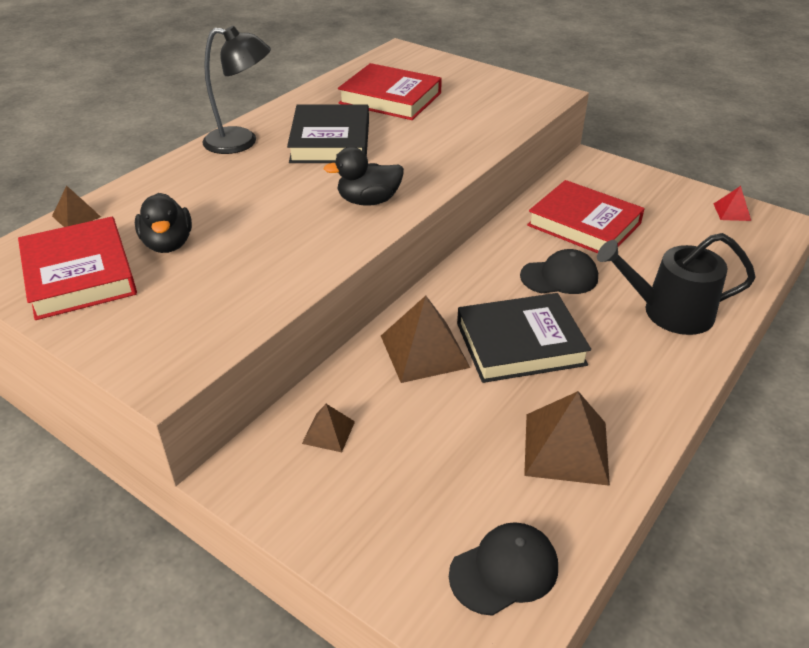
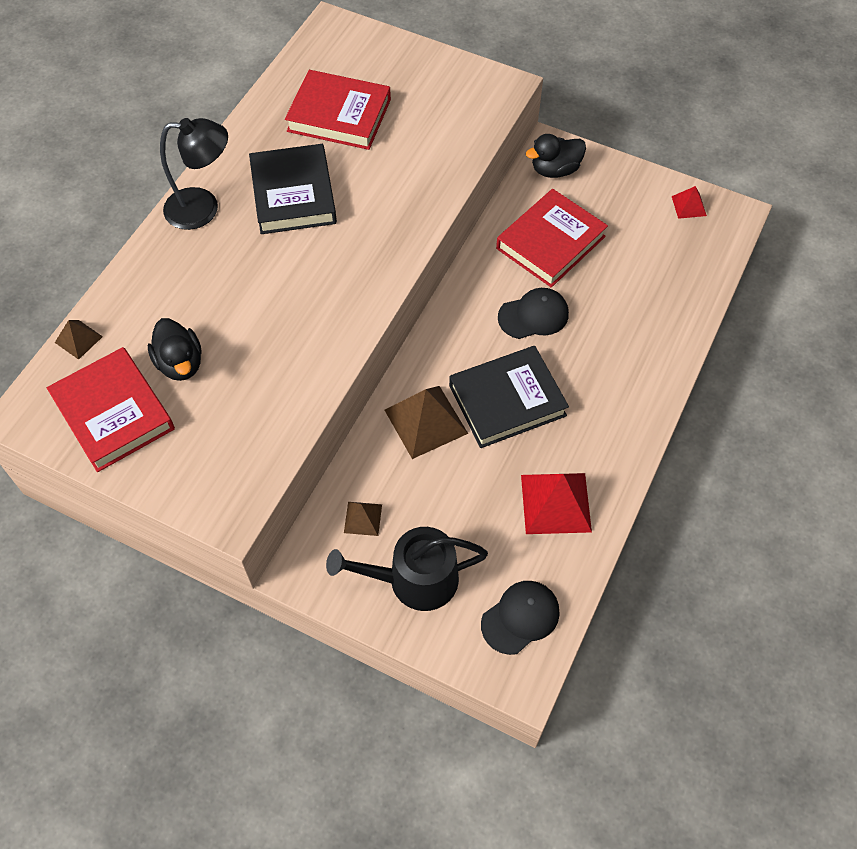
camera: 10 degrees left, 20 degrees up
black duck [324,147,404,206] -> black duck moved to [526,134,586,178]
brown pyramid [524,391,610,486] -> red pyramid [521,473,592,534]
red book [527,180,645,253] -> red book turned 75 degrees counterclockwise [496,189,608,287]
black watering can [597,233,756,335] -> black watering can moved to [326,527,488,611]

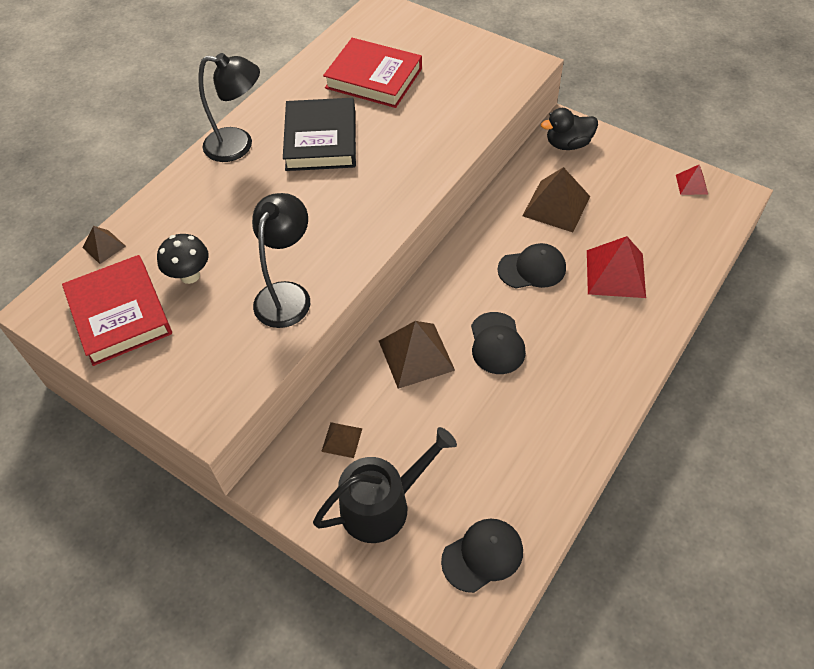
camera: 10 degrees right, 5 degrees down
black duck [148,318,202,381] -> black mushroom [157,234,209,284]
black watering can [326,527,488,611] -> black watering can turned 150 degrees clockwise [313,427,457,543]
black book [449,346,569,448] -> black cap [471,312,526,374]
red book [496,189,608,287] -> brown pyramid [522,167,590,232]
red pyramid [521,473,592,534] -> red pyramid moved to [587,236,646,298]
none -> black lamp [252,193,310,328]

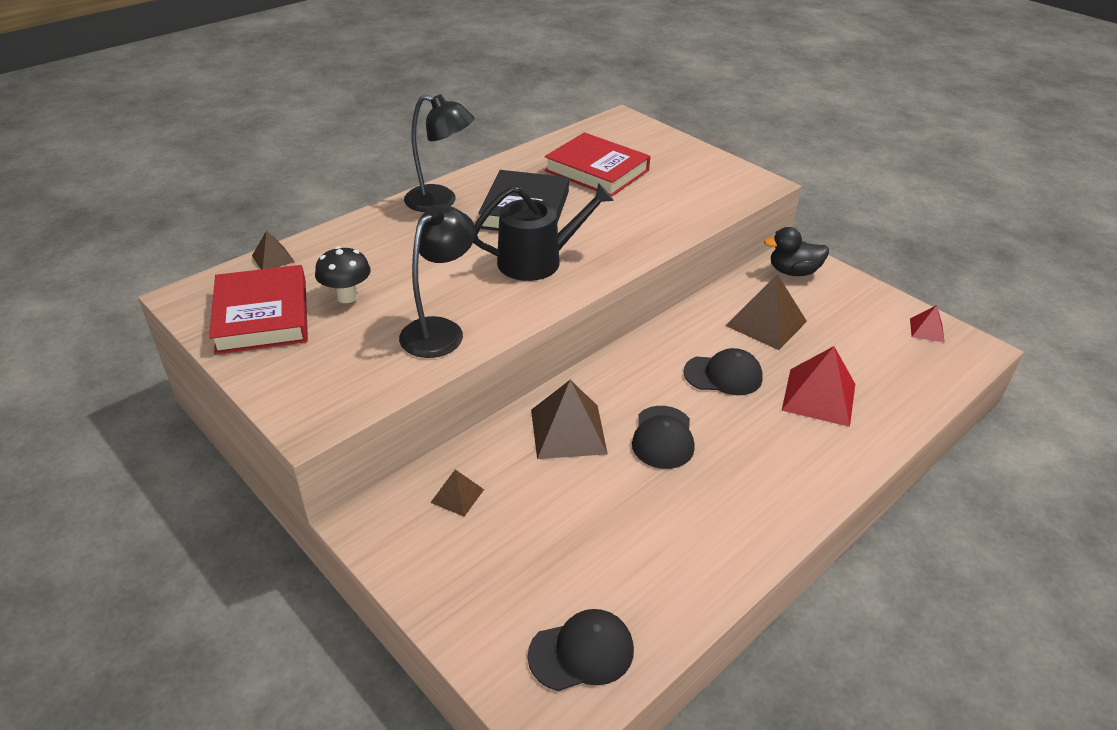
camera: 10 degrees right, 15 degrees down
black watering can [313,427,457,543] -> black watering can moved to [473,183,614,281]

